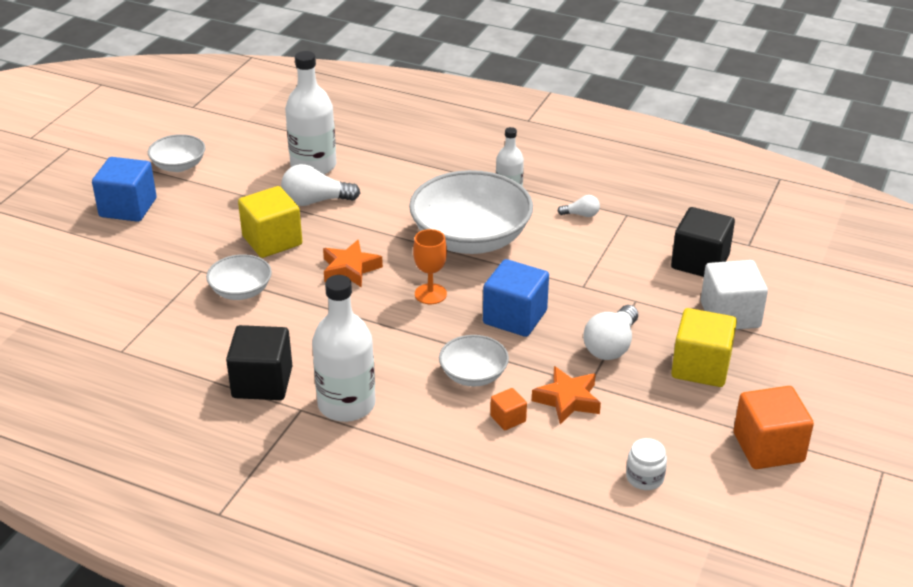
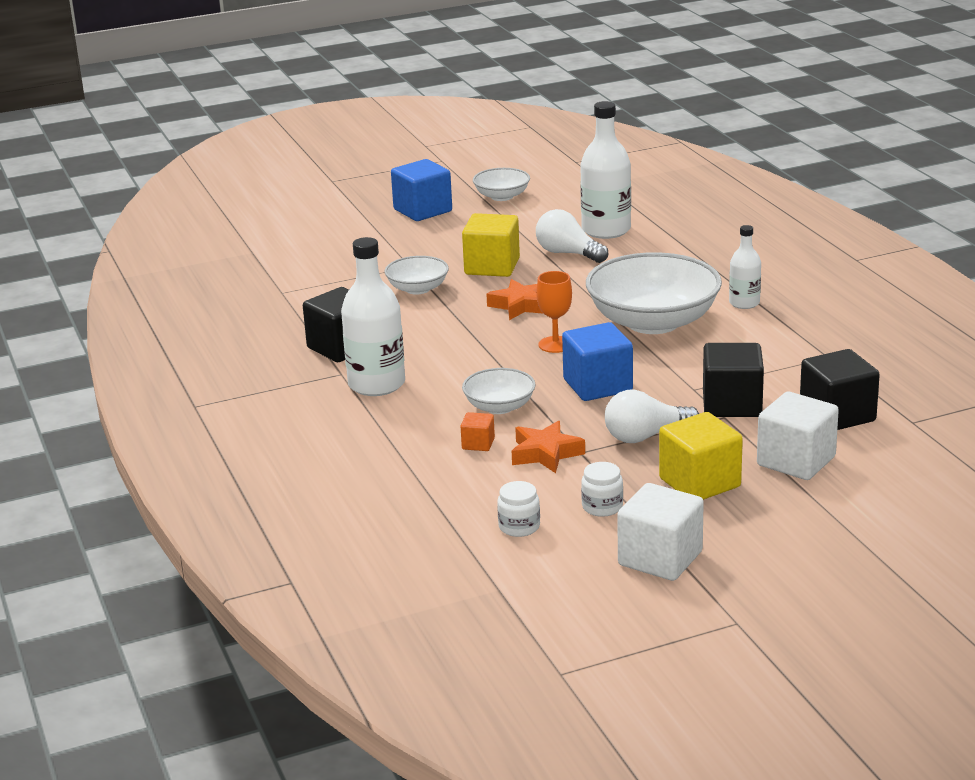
camera: 45 degrees right, 10 degrees down
white light bulb [558,195,600,217] -> none
orange cube [734,386,814,469] -> white cube [617,483,704,581]
none -> white jar [581,462,623,517]
none -> black cube [703,343,764,417]

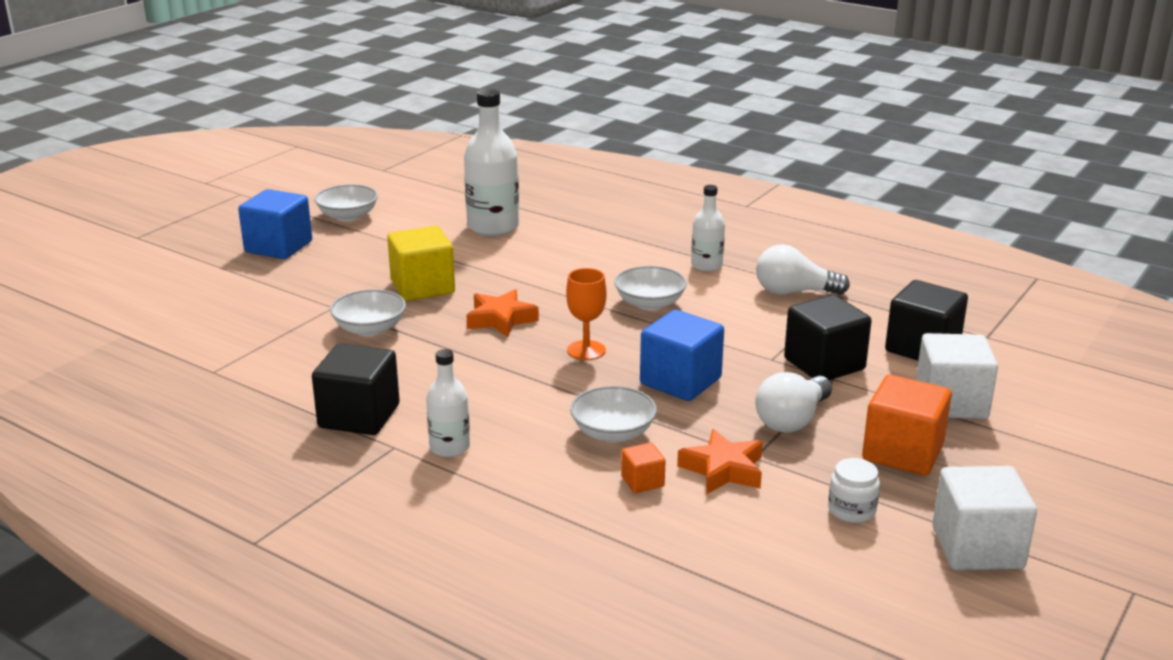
camera: 35 degrees left, 0 degrees up
white bottle [341,237,405,396] -> white bottle [426,349,470,457], size x0.57
white jar [497,481,540,537] -> none
white light bulb [536,209,608,263] -> white light bulb moved to [756,244,850,295]
white bowl [586,252,722,334] -> white bowl [614,266,687,310], size x0.50
yellow cube [659,412,743,500] -> orange cube [862,375,952,476]

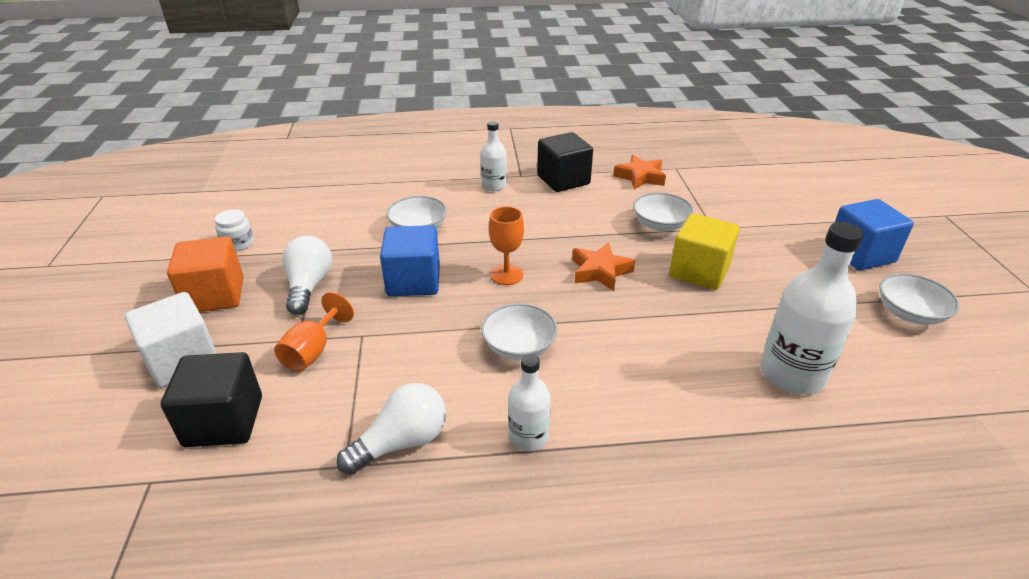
camera: 140 degrees right, 10 degrees up
orange cube [621,442,666,493] -> none
orange star [677,429,763,494] -> orange star moved to [613,155,666,190]
black cube [784,295,872,380] -> orange goblet [274,292,354,372]
white cube [932,466,1037,570] -> none

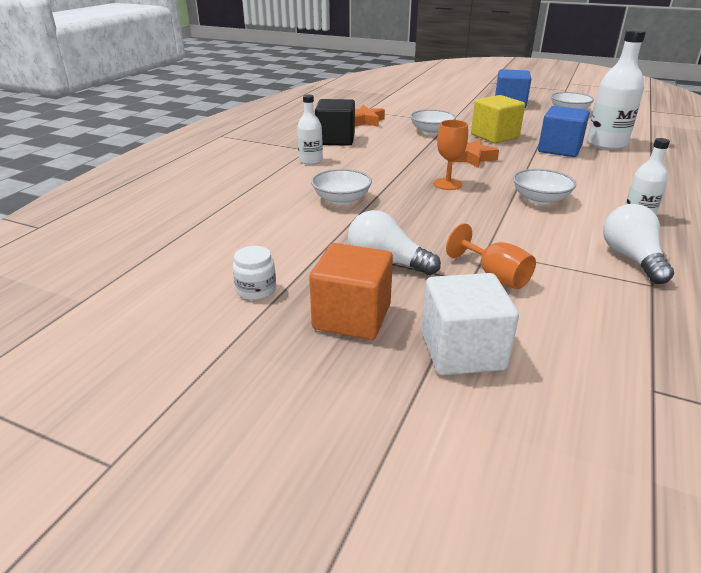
camera: 60 degrees left, 5 degrees down
black cube [161,352,262,447] -> none
blue cube [380,225,440,296] -> blue cube moved to [538,106,590,157]

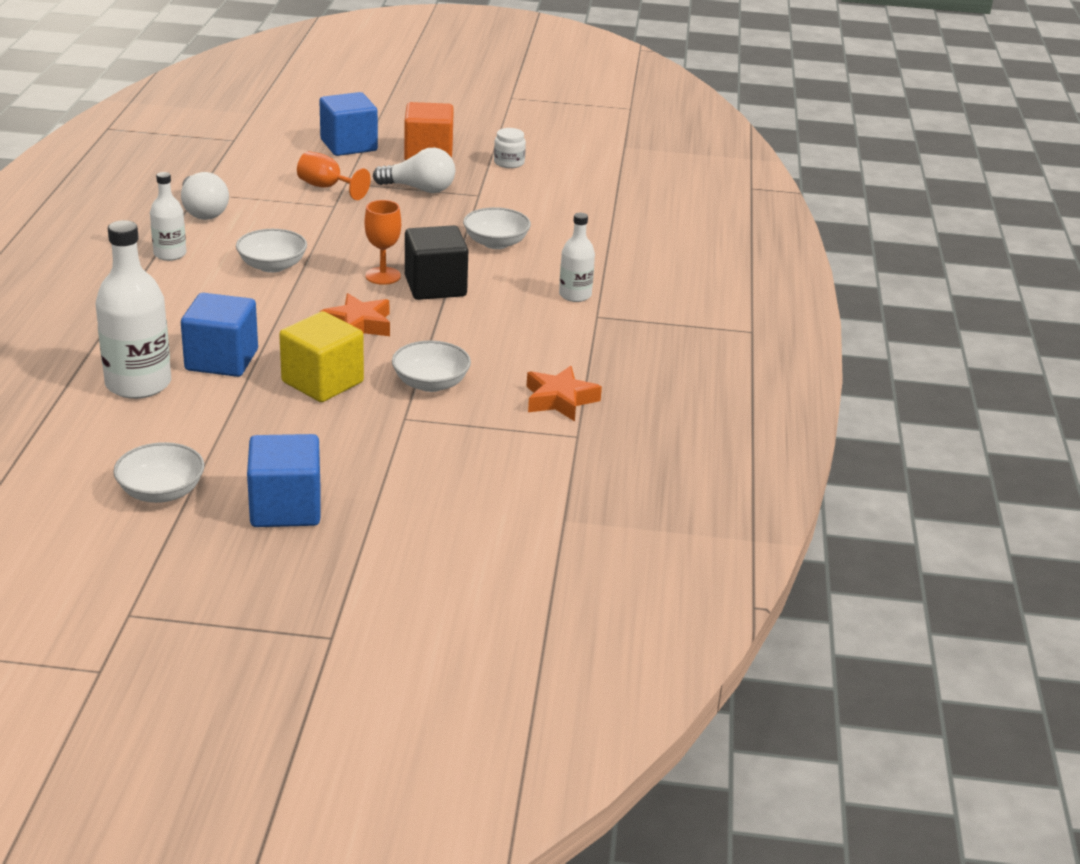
camera: 160 degrees right, 0 degrees up
black cube [315,99,355,146] -> black cube moved to [405,225,468,300]
white cube [422,273,519,375] -> blue cube [319,92,378,156]

